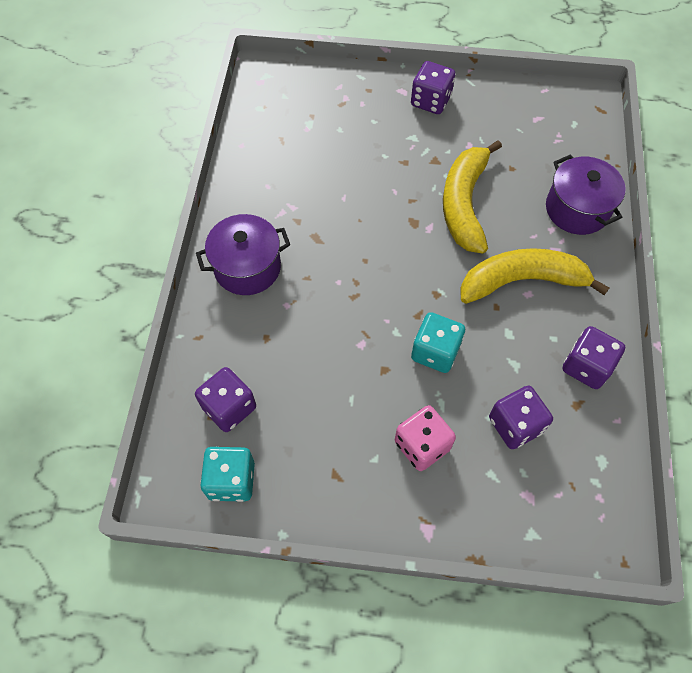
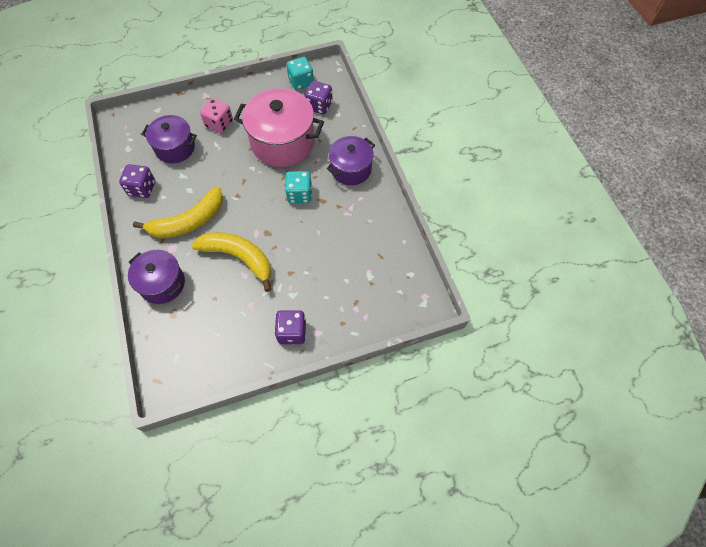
camera: 155 degrees right, 0 degrees up
turquoise dice [411,312,465,373] -> turquoise dice moved to [285,171,312,203]
yellow banana [443,140,502,254] -> yellow banana turned 45 degrees counterclockwise [192,232,271,292]
purple dice [489,386,553,449] -> purple pot [142,115,197,163]
none -> pink pot [234,88,324,167]

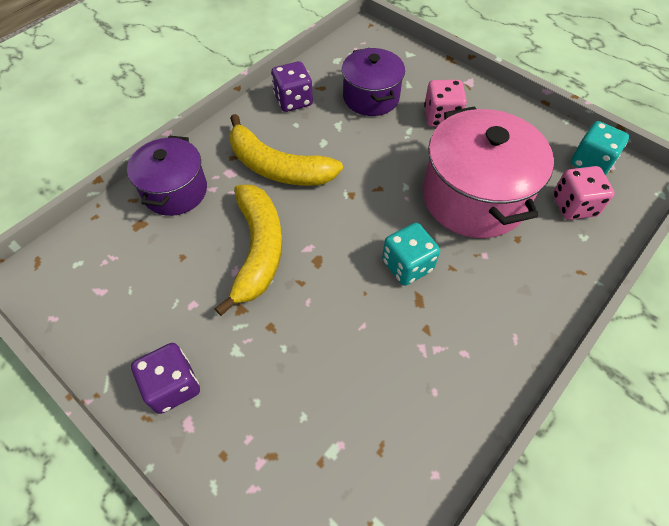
camera: 60 degrees right, 5 degrees down
purple dice [305,81,333,115] -> pink dice [553,166,615,220]
purple pot [327,136,375,185] -> none

